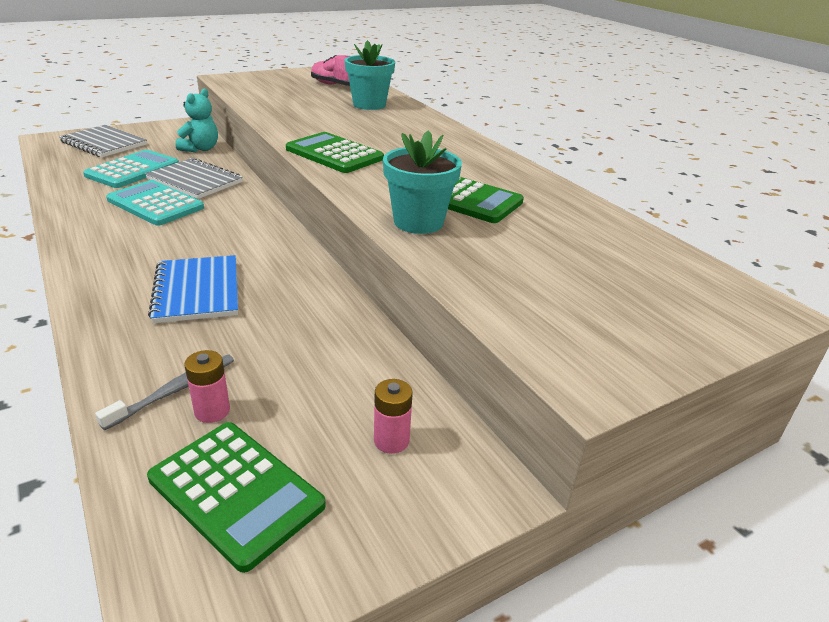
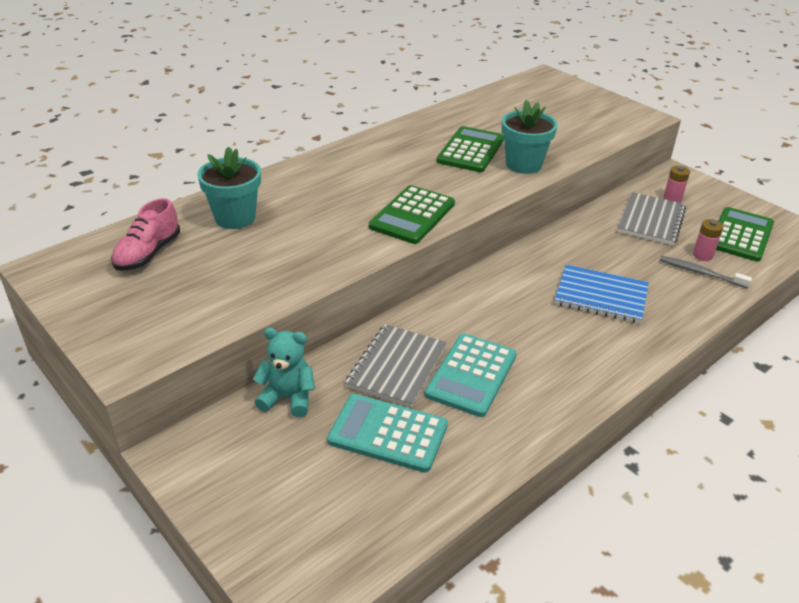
camera: 100 degrees left, 5 degrees up
grey notebook [59,125,147,158] -> grey notebook moved to [618,192,686,245]
blue notebook [148,255,238,323] -> blue notebook turned 45 degrees clockwise [554,265,649,323]

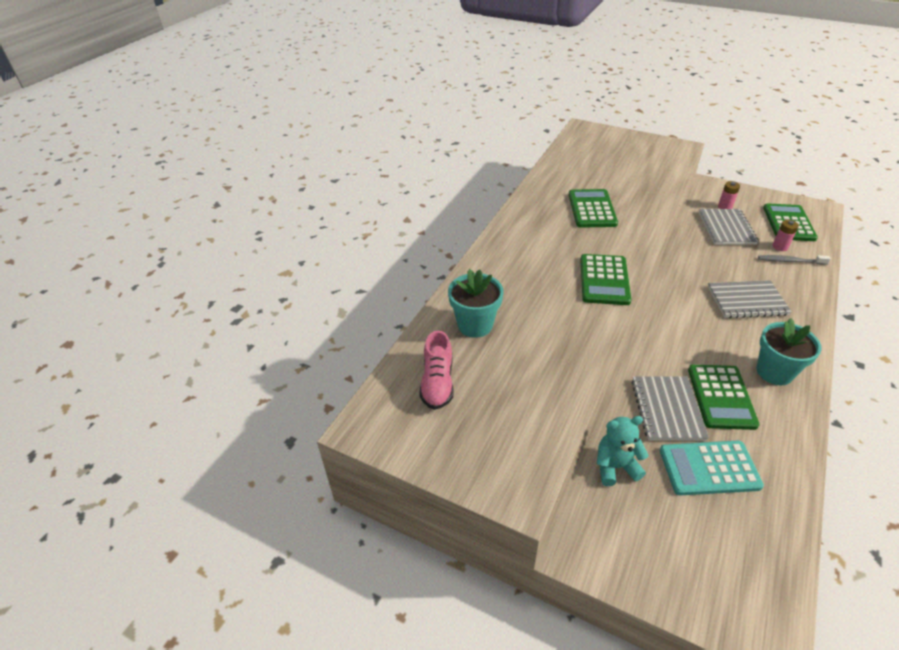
camera: 20 degrees left, 5 degrees up
turquoise calculator [425,334,517,417] -> green calculator [688,365,760,430]
turquoise flower pot [502,100,558,174] -> turquoise flower pot moved to [756,318,822,385]
blue notebook [554,265,649,323] -> grey notebook [708,280,792,318]

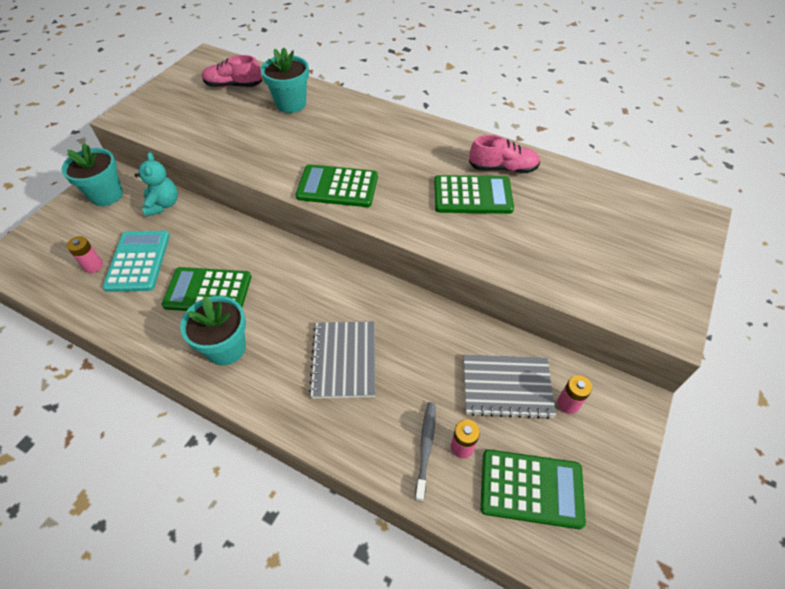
camera: 90 degrees right, 10 degrees up
grey notebook [631,376,709,441] -> none
none -> turquoise flower pot [62,143,123,206]
none -> pink battery [67,236,103,273]
none -> pink shoe [469,135,540,173]

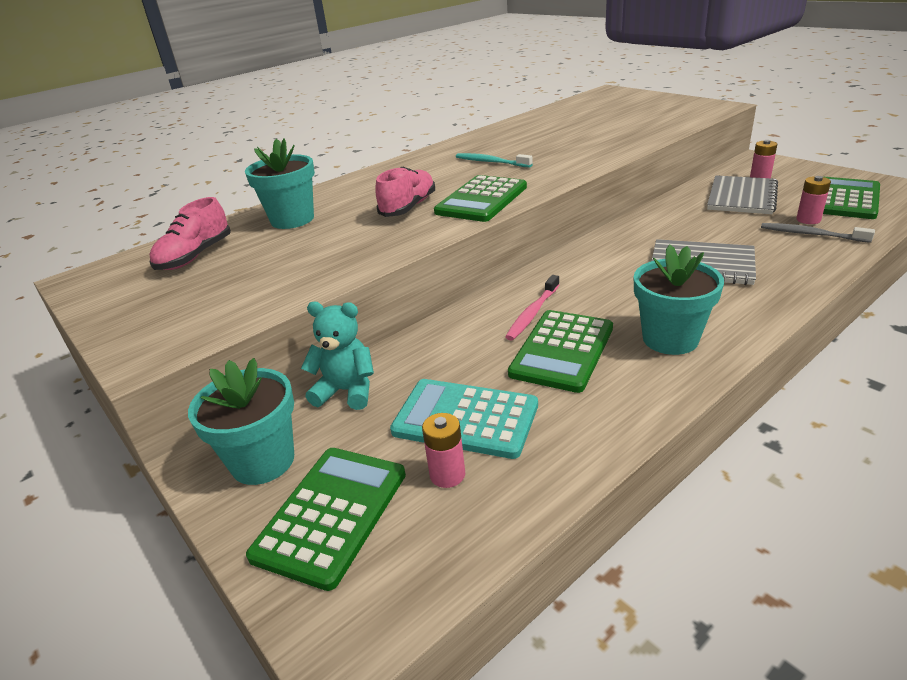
camera: 65 degrees left, 20 degrees down
green calculator [434,175,514,214] -> green calculator moved to [246,448,406,591]
pink shoe [469,135,540,173] -> pink shoe moved to [375,167,435,217]
none -> turquoise toothbrush [456,153,533,168]
none -> pink toothbrush [505,275,559,340]

